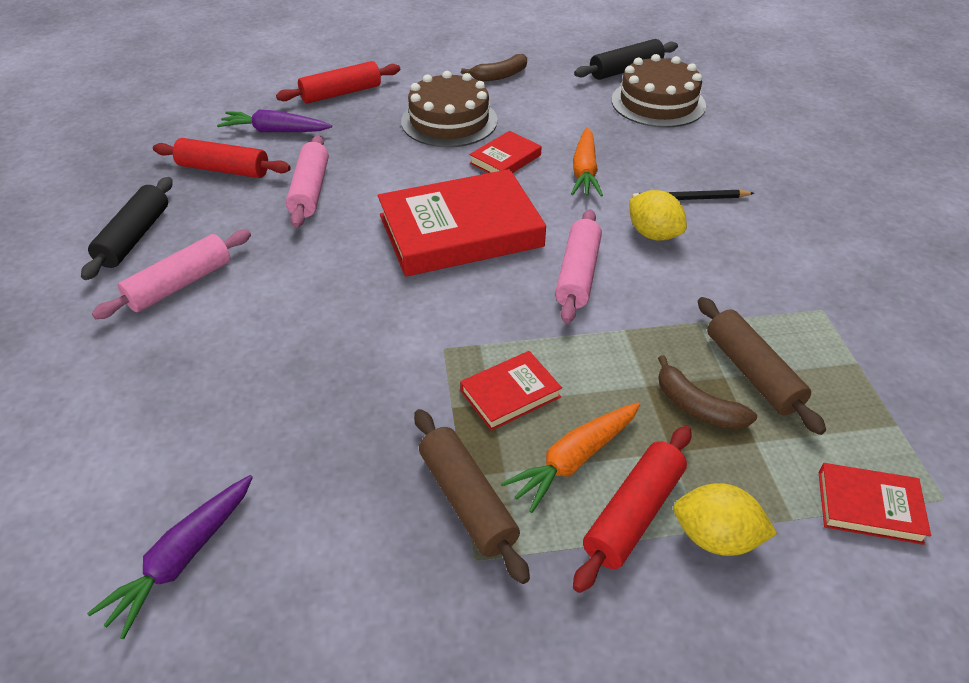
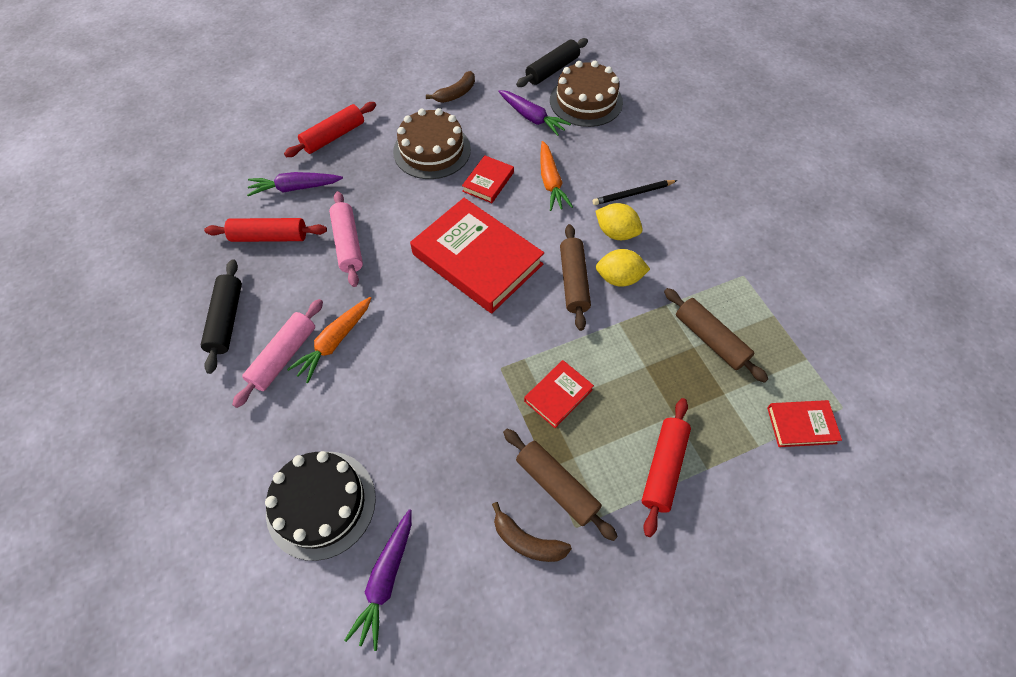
camera: 15 degrees left, 15 degrees up
red book [378,169,546,277] -> red book turned 75 degrees clockwise [410,198,544,313]
orange carrot [501,402,640,513] -> orange carrot moved to [287,297,371,383]
pink rolling pin [555,209,602,324] -> brown rolling pin [560,224,591,331]
brown banana [658,355,757,430] -> brown banana moved to [492,502,572,562]
yellow lemon [673,483,777,556] -> yellow lemon moved to [596,249,650,287]
none -> black cake [265,451,376,561]
none -> purple carrot [498,90,571,136]

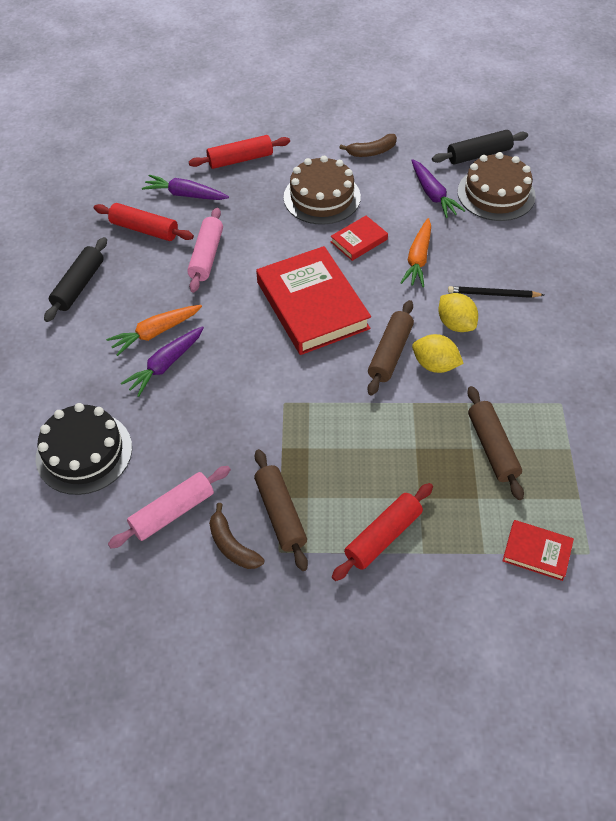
camera: 25 degrees right, 5 degrees down
pink rolling pin [232,299,323,408] -> pink rolling pin moved to [108,466,231,549]
purple carrot [344,509,412,651] -> purple carrot moved to [121,326,204,397]
red book [524,360,594,428] -> none

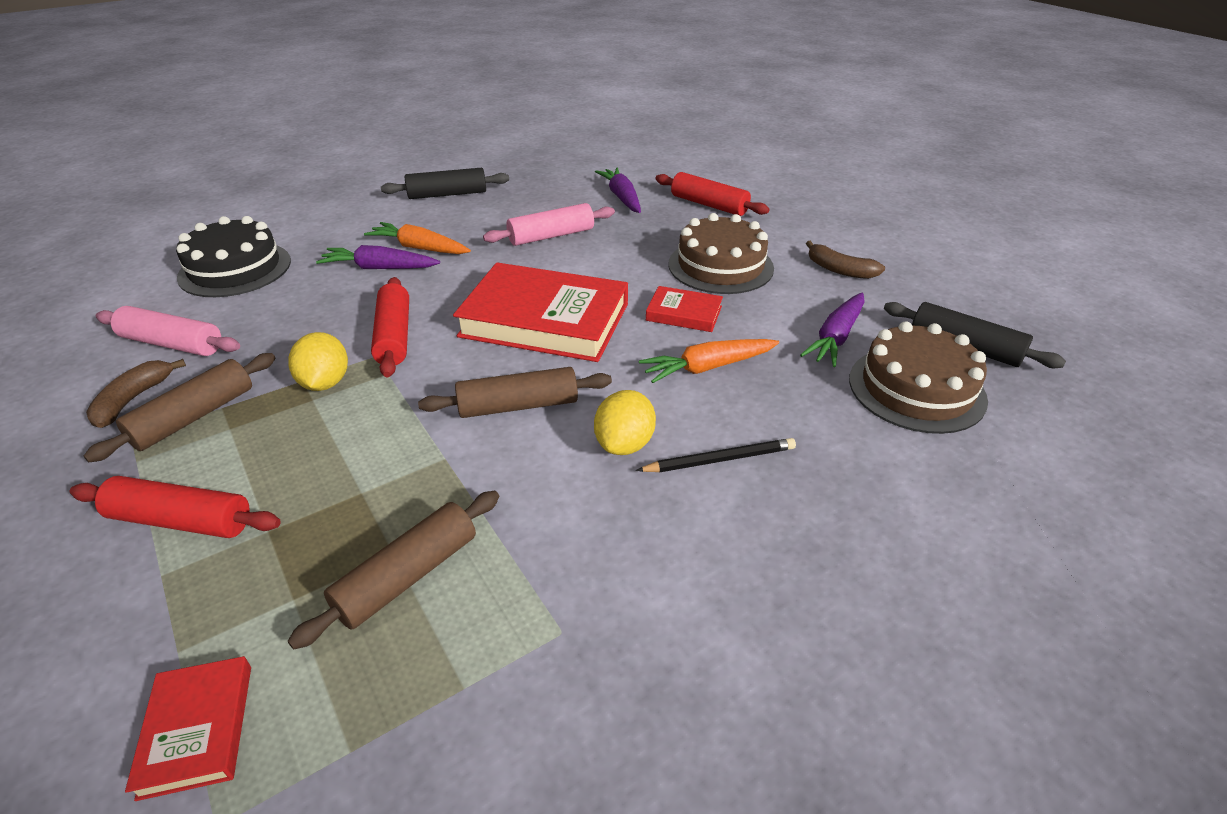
camera: 55 degrees right, 15 degrees down
red rolling pin [94,203,194,241] -> red rolling pin moved to [371,277,409,377]
red book [256,246,371,355] -> red book turned 75 degrees clockwise [453,263,628,362]
yellow lemon [412,334,464,373] -> yellow lemon moved to [288,332,348,391]
black pencil [448,286,544,298] -> black pencil turned 105 degrees clockwise [636,438,796,473]

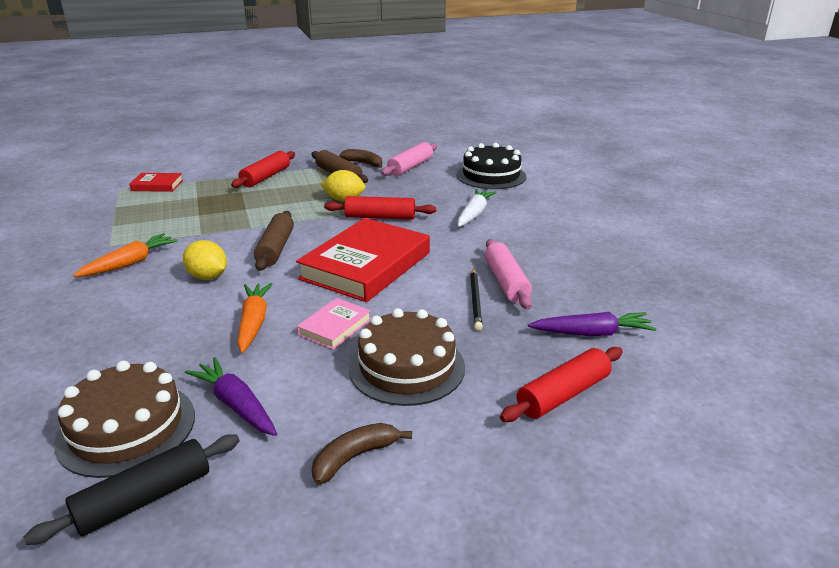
camera: 105 degrees right, 10 degrees down
brown rolling pin [288,491,499,650] -> none
purple carrot [316,245,440,269] -> white carrot [457,189,496,227]
orange carrot [364,222,471,254] -> orange carrot moved to [73,233,178,277]
black rolling pin [381,168,509,199] -> none
black pencil [636,438,796,473] -> black pencil moved to [470,269,483,331]
red book [646,286,723,332] -> pink book [297,298,371,350]

